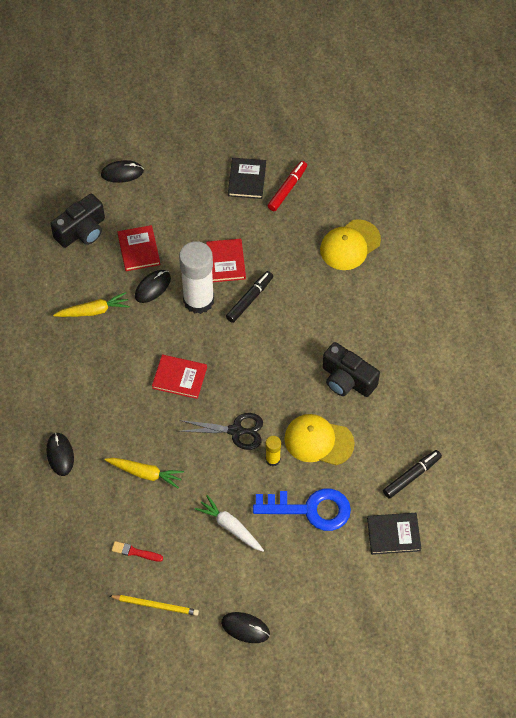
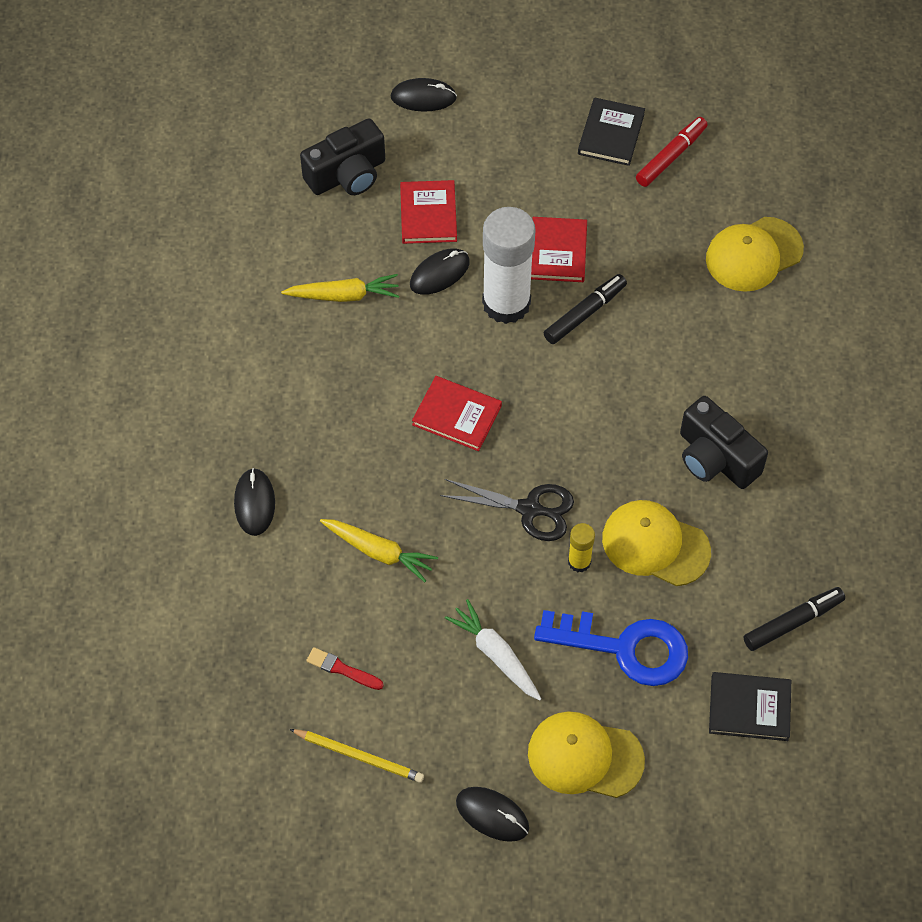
camera: 10 degrees right, 0 degrees up
none -> yellow cap [528,711,645,798]

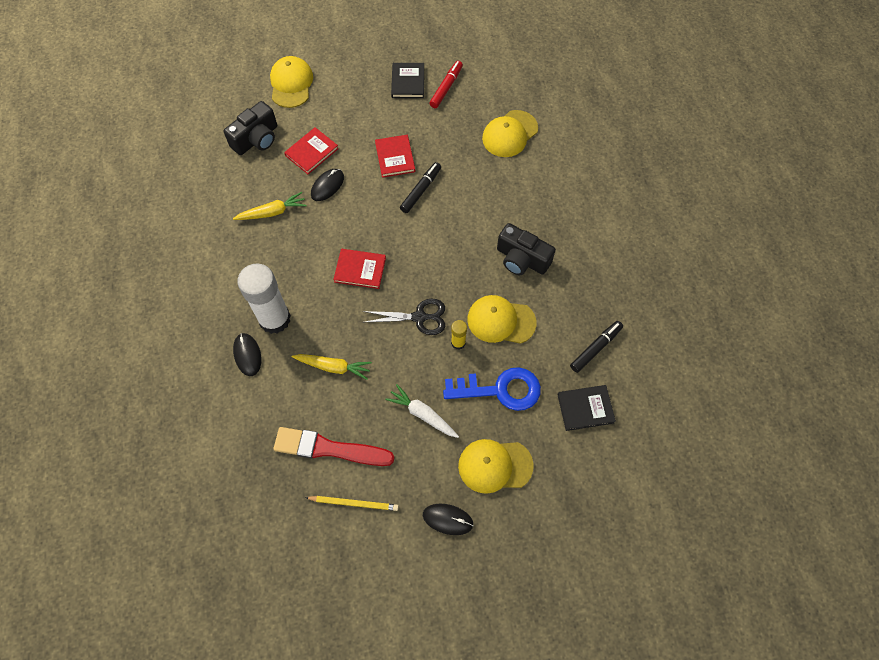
camera: 15 degrees left, 5 degrees up
red brush [306,647,384,690] -> red brush [273,427,395,466], size x2.27
black mouse [391,78,457,111] -> yellow cap [270,56,313,108]
red book [400,180,457,244] -> red book turned 60 degrees clockwise [284,127,339,174]
white glue stick [482,207,535,324] -> white glue stick moved to [237,263,291,334]

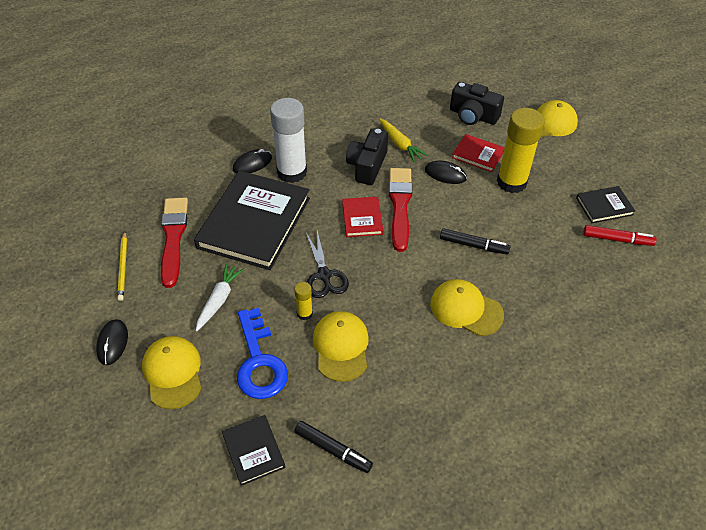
camera: 75 degrees right, 15 degrees down
yellow carrot [292,354,372,380] -> black book [194,171,310,270]
red book [375,135,415,178] -> none
yellow cap [482,110,538,157] -> yellow cap moved to [430,279,504,336]
black camera [497,223,556,275] -> black camera moved to [346,128,388,185]
none -> red brush [389,168,412,252]
none -> yellow glue stick [497,108,545,193]

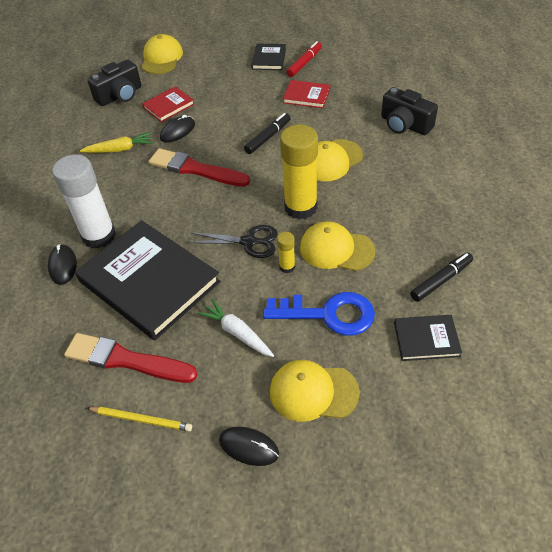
camera: 65 degrees left, 0 degrees up
red book [342,197,383,237] -> red book moved to [283,80,330,108]
black camera [346,128,388,185] -> black camera moved to [381,87,438,135]
yellow glue stick [497,108,545,193] -> yellow glue stick moved to [280,124,318,220]

